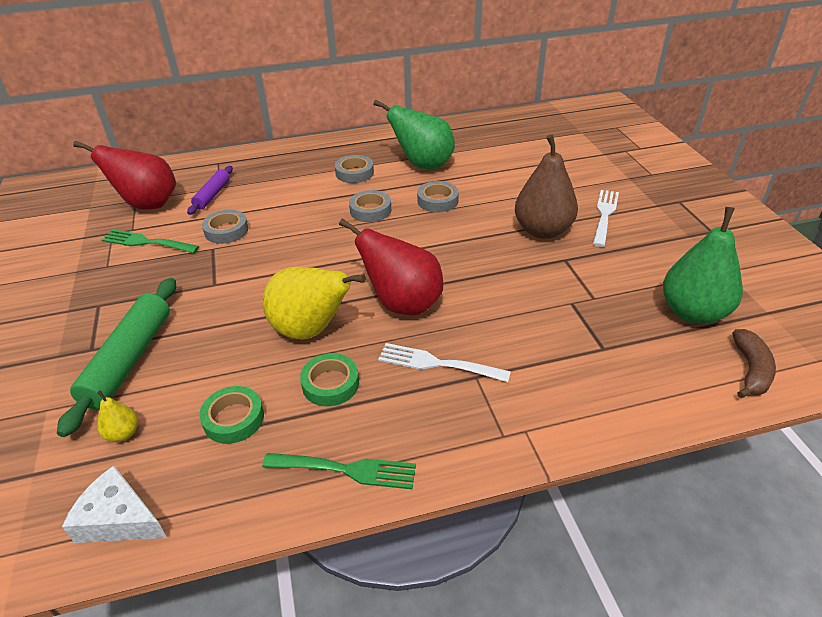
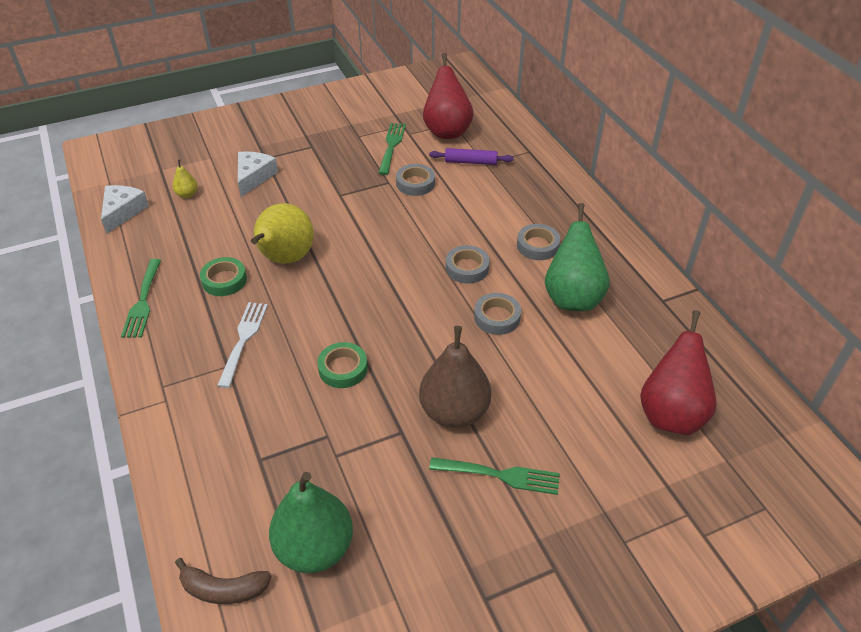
camera: 80 degrees right, 5 degrees up
green rolling pin [57,278,176,437] -> white cheese [238,151,278,197]
green tape [199,386,264,444] -> green tape moved to [317,342,368,388]
red pear [339,218,443,315] -> red pear moved to [640,310,717,435]
white fork [593,190,619,247] -> green fork [429,457,560,495]

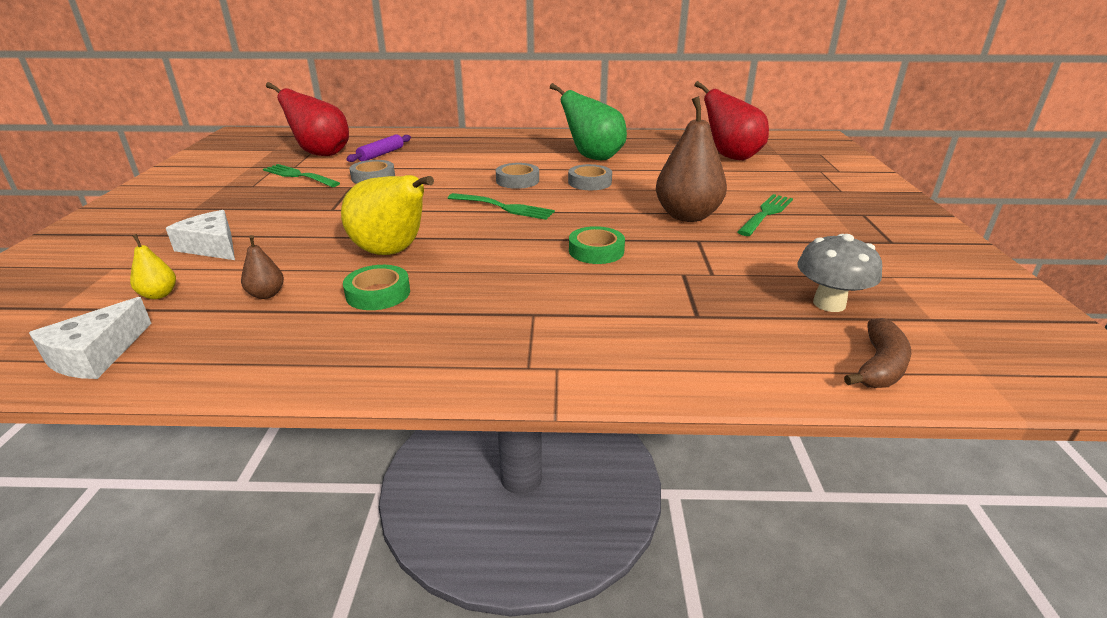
camera: 65 degrees left, 15 degrees down
white cheese [101,185,149,234] -> white cheese turned 105 degrees counterclockwise [29,297,152,379]
green fork [121,259,161,338] -> green fork moved to [448,193,555,220]
white fork [217,302,268,388] -> none
green pear [269,472,353,573] -> grey mushroom [797,234,882,312]
grey tape [517,224,560,260] -> none
none -> brown pear [241,235,284,299]

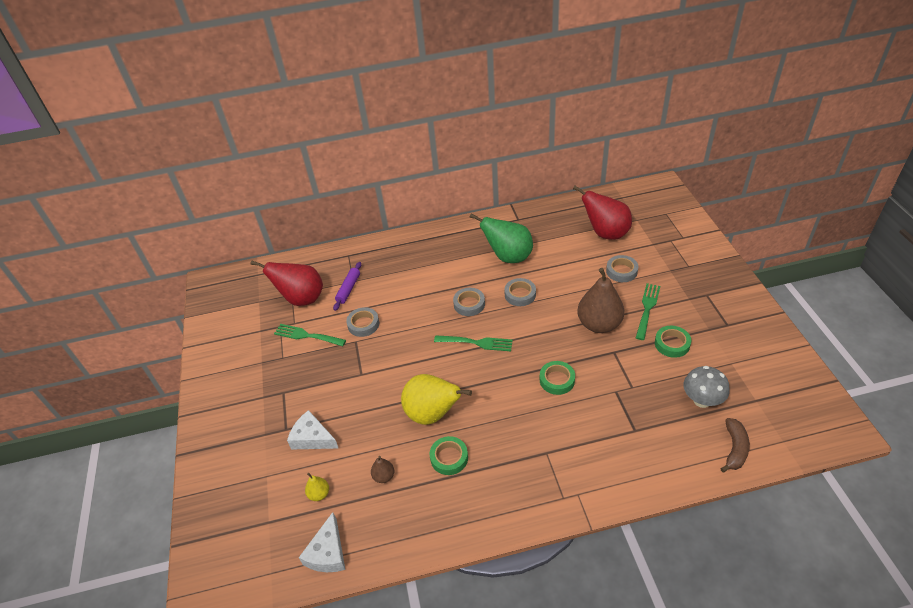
camera: 10 degrees left, 15 degrees up
none -> grey tape [606,255,639,282]
none -> green tape [655,326,691,358]

